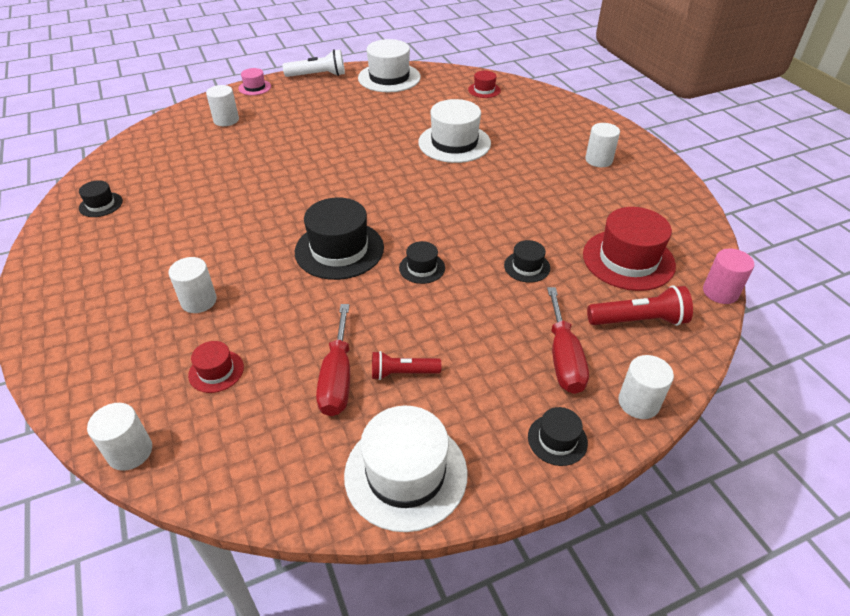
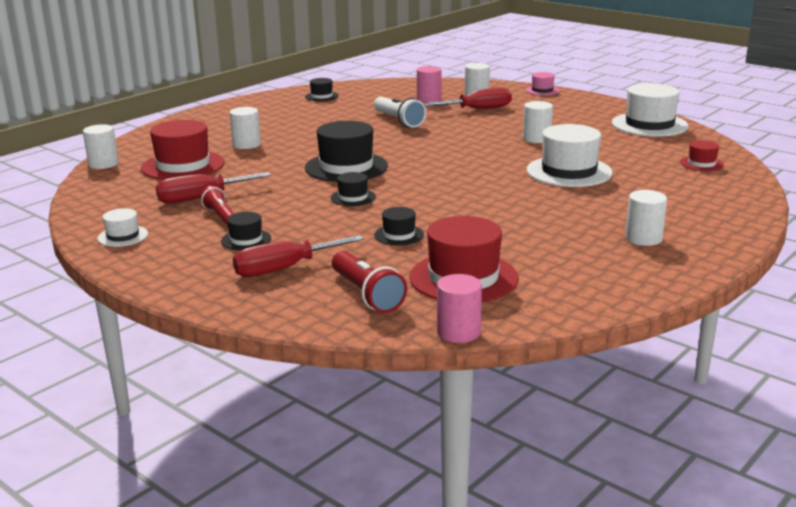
camera: 65 degrees right, 20 degrees down
red hat [188,341,244,393] -> red hat [141,120,225,180], size x1.99
white flashlight [282,49,345,77] -> white flashlight moved to [374,97,426,127]
white hat [344,405,468,532] -> white hat [97,208,148,247], size x0.50
black hat [528,407,588,466] -> black hat moved to [221,212,271,251]
white cylinder [618,355,674,419] -> white cylinder moved to [523,101,553,143]
none -> pink cylinder [417,66,442,103]
none -> red screwdriver [424,87,512,109]

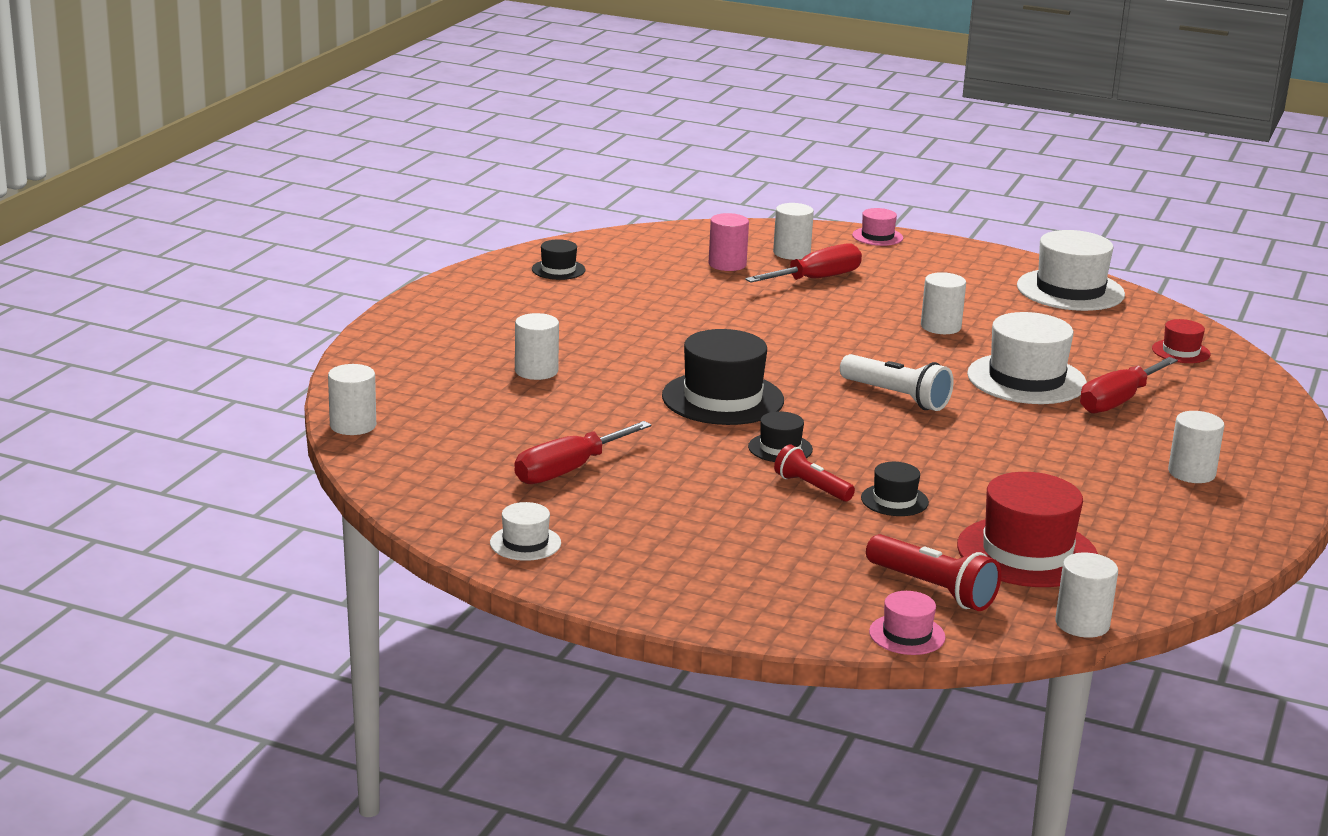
camera: 20 degrees left, 0 degrees up
red hat [141,120,225,180] -> none
red flashlight [200,186,234,225] -> red flashlight moved to [774,445,855,502]
black hat [221,212,271,251] -> none
red screwdriver [233,235,364,277] -> red screwdriver moved to [1080,357,1178,414]
white flashlight [374,97,426,127] -> white flashlight moved to [840,354,954,411]
pink cylinder [437,274,482,343] -> white cylinder [1055,553,1118,638]
none -> pink hat [869,591,946,655]

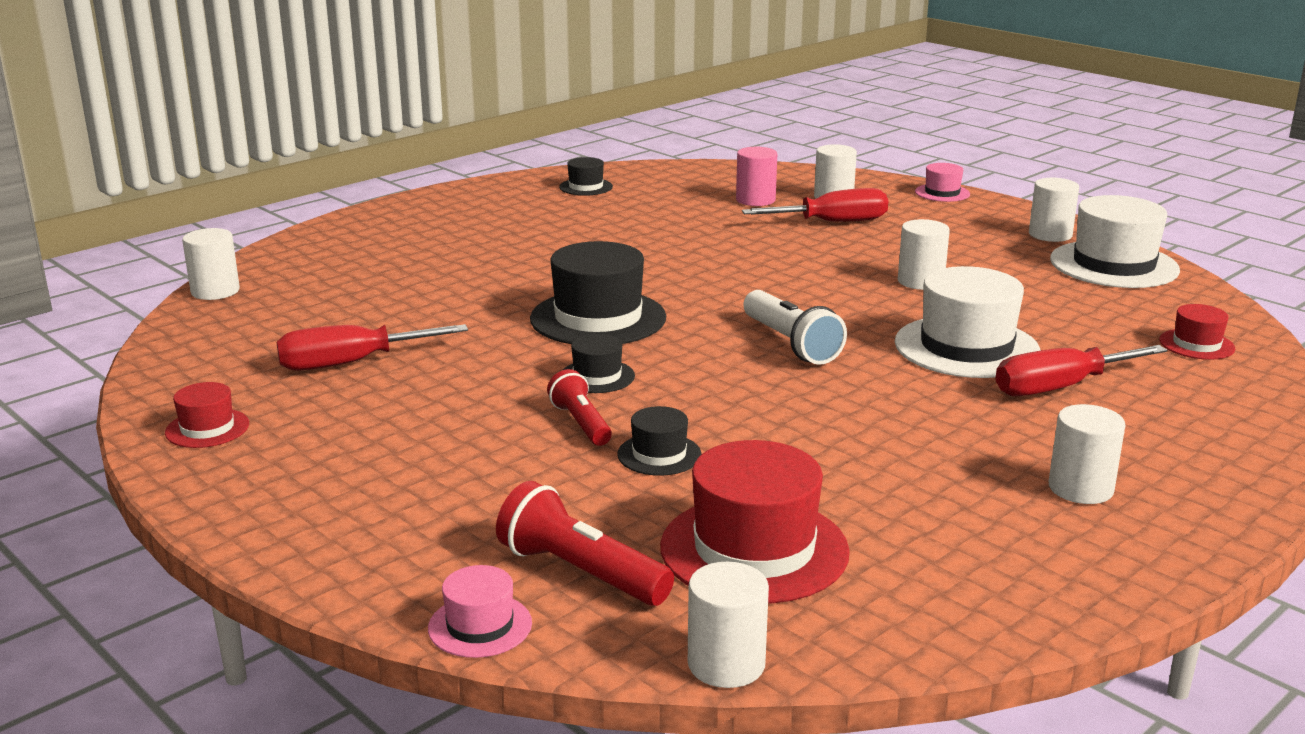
camera: 25 degrees right, 0 degrees up
white hat [490,502,561,561] -> red hat [165,382,249,448]
white cylinder [515,313,559,380] -> white cylinder moved to [1029,178,1079,242]
red flashlight [866,534,1001,611] -> red flashlight turned 150 degrees clockwise [496,481,674,606]

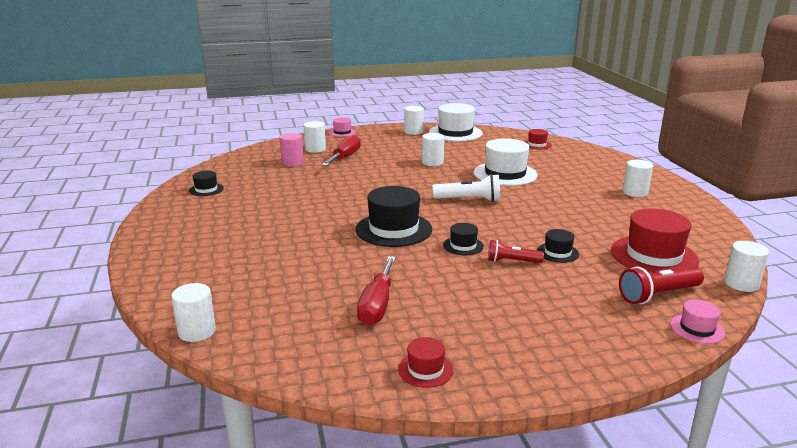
camera: 60 degrees left, 0 degrees up
red screwdriver [995,345,1167,396] -> none

